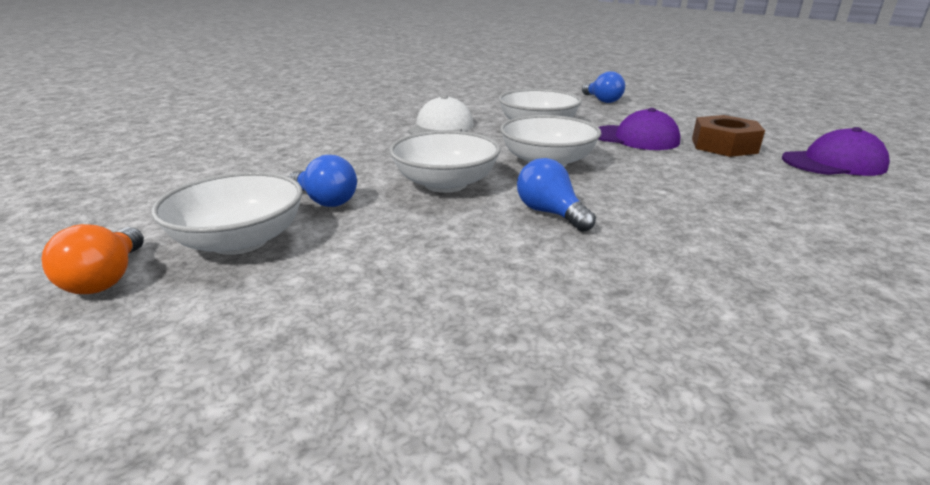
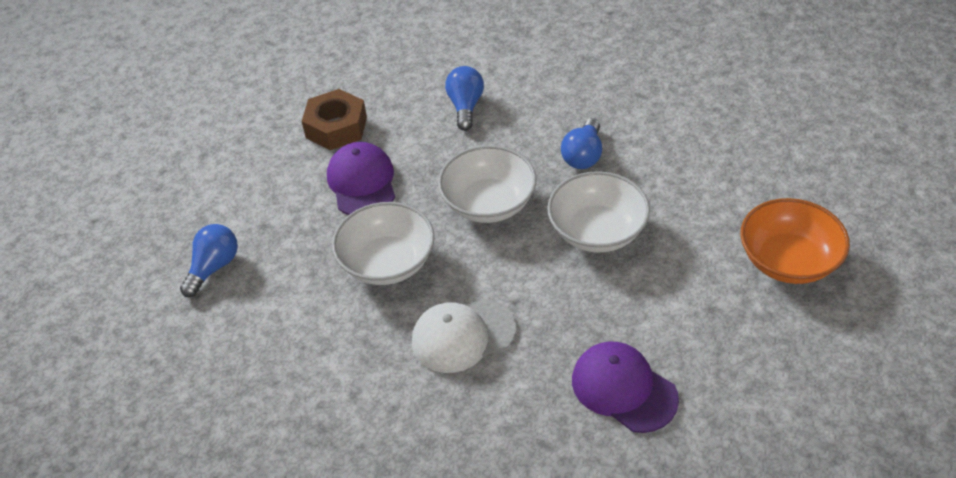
camera: 125 degrees left, 20 degrees up
orange light bulb [41,224,144,294] -> none
white bowl [152,172,303,255] -> orange bowl [740,198,850,284]
blue light bulb [289,155,357,207] -> blue light bulb moved to [445,66,484,131]
purple cap [782,127,890,176] -> purple cap moved to [572,341,679,433]

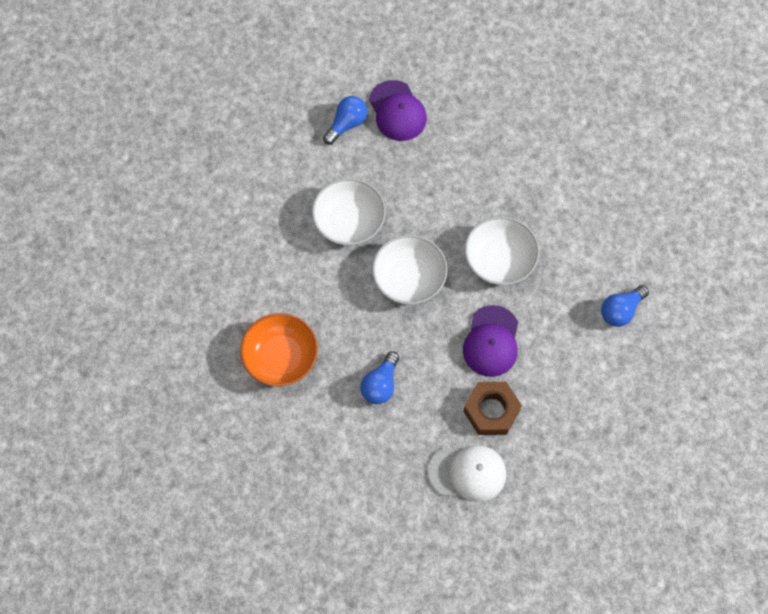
camera: 160 degrees left, 20 degrees up
white cap [412,299,516,373] -> white cap moved to [428,445,506,502]
blue light bulb [561,118,602,169] -> blue light bulb moved to [323,96,368,145]
orange bowl [740,198,850,284] -> orange bowl moved to [240,313,318,386]

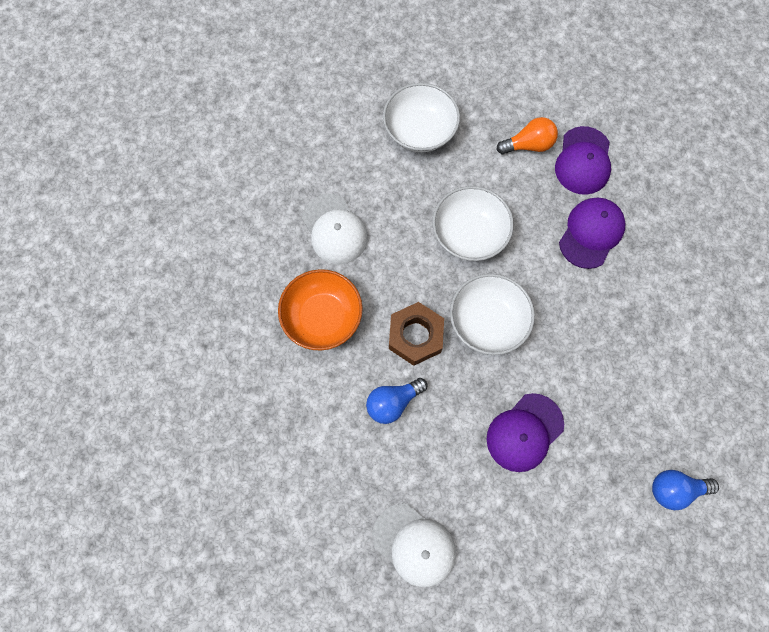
camera: 35 degrees right, 5 degrees up
blue light bulb [323,96,368,145] -> orange light bulb [496,117,558,154]
brown nut [463,382,522,435] -> brown nut moved to [389,302,444,366]
white bowl [465,216,540,285] -> white bowl moved to [383,83,460,152]
none -> white cap [302,194,368,264]
none -> purple cap [559,198,625,269]

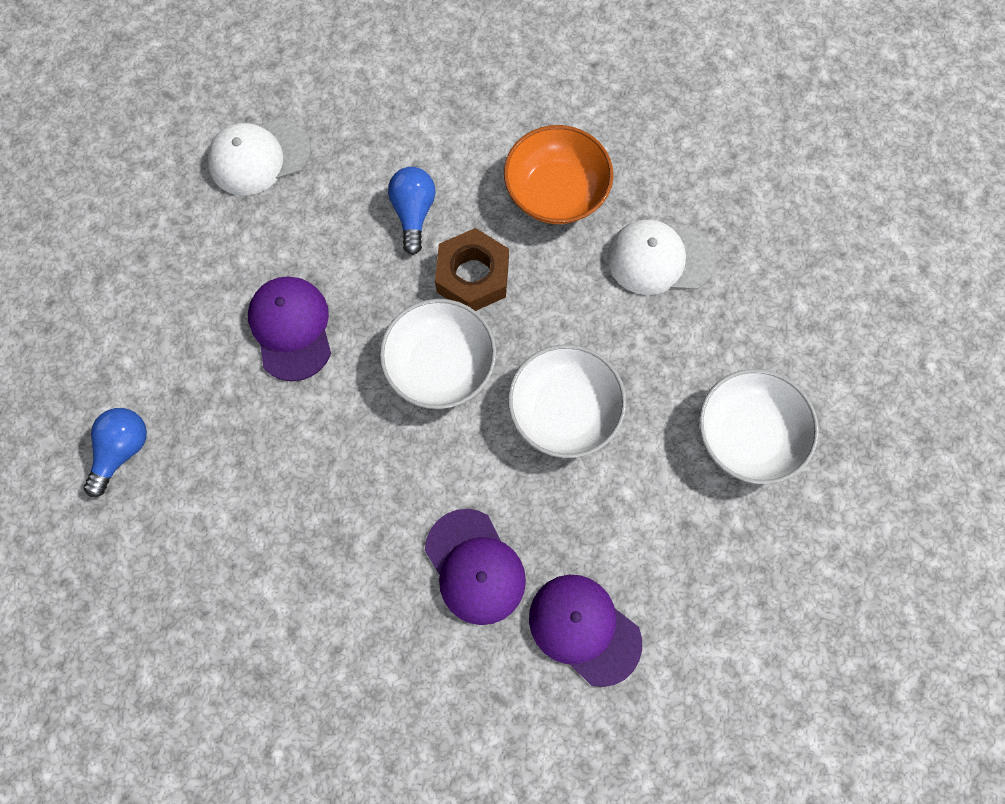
camera: 120 degrees right, 0 degrees up
orange light bulb [496,117,558,154] -> none

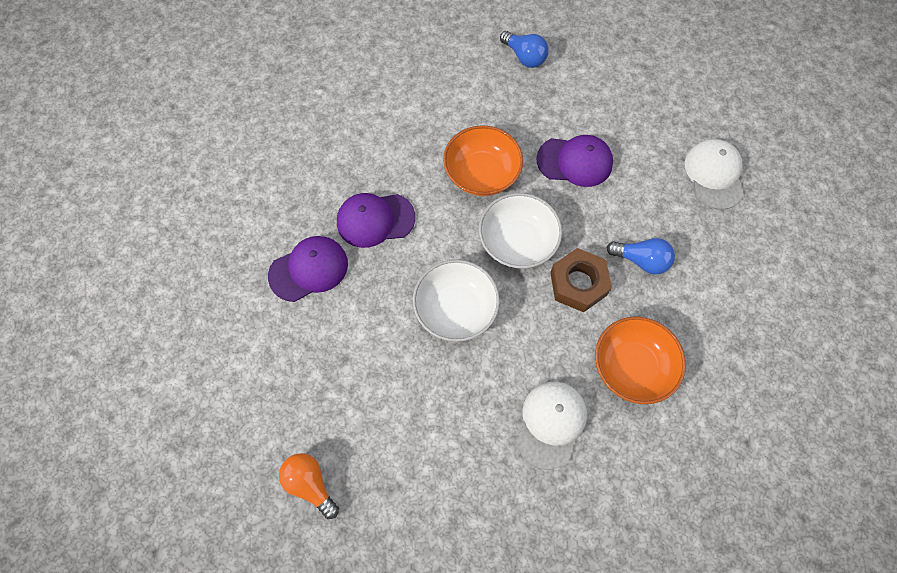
camera: 110 degrees right, 5 degrees down
white bowl [699,369,819,484] -> none
none -> orange light bulb [279,453,339,519]
none -> orange bowl [443,125,523,196]

